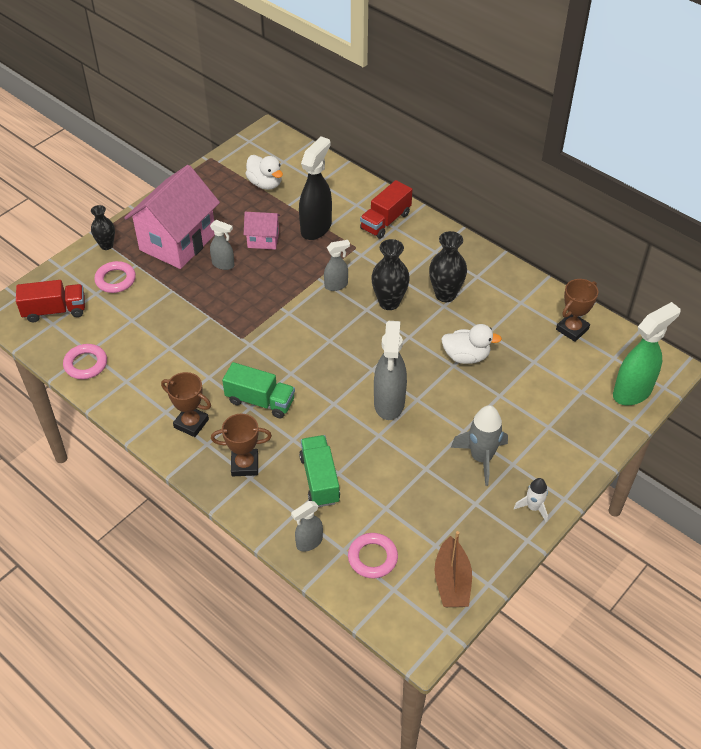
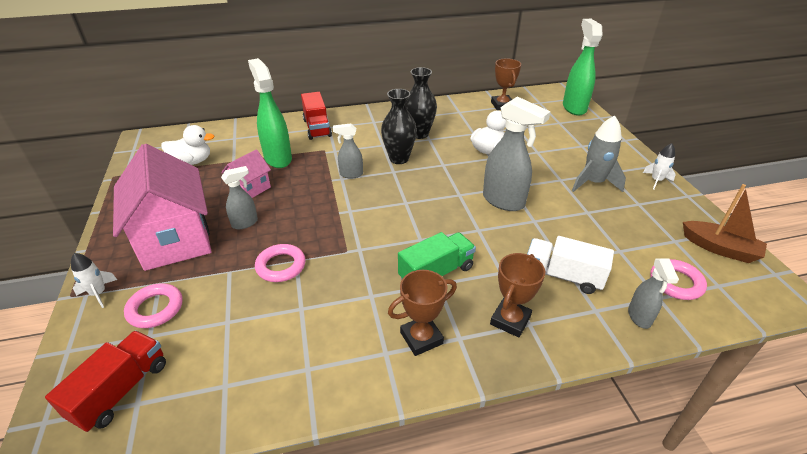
camera: 55 degrees left, 10 degrees down
pink ring [63,344,107,379] -> pink ring moved to [255,244,306,282]
black vase [91,205,115,250] -> white rocket [71,253,117,308]
black spray bottle [299,136,332,240] -> green spray bottle [248,58,292,168]
green truck [299,435,340,507] -> white truck [527,236,614,294]
grey spray bottle [324,240,350,291] -> grey spray bottle turned 105 degrees counterclockwise [333,124,363,178]

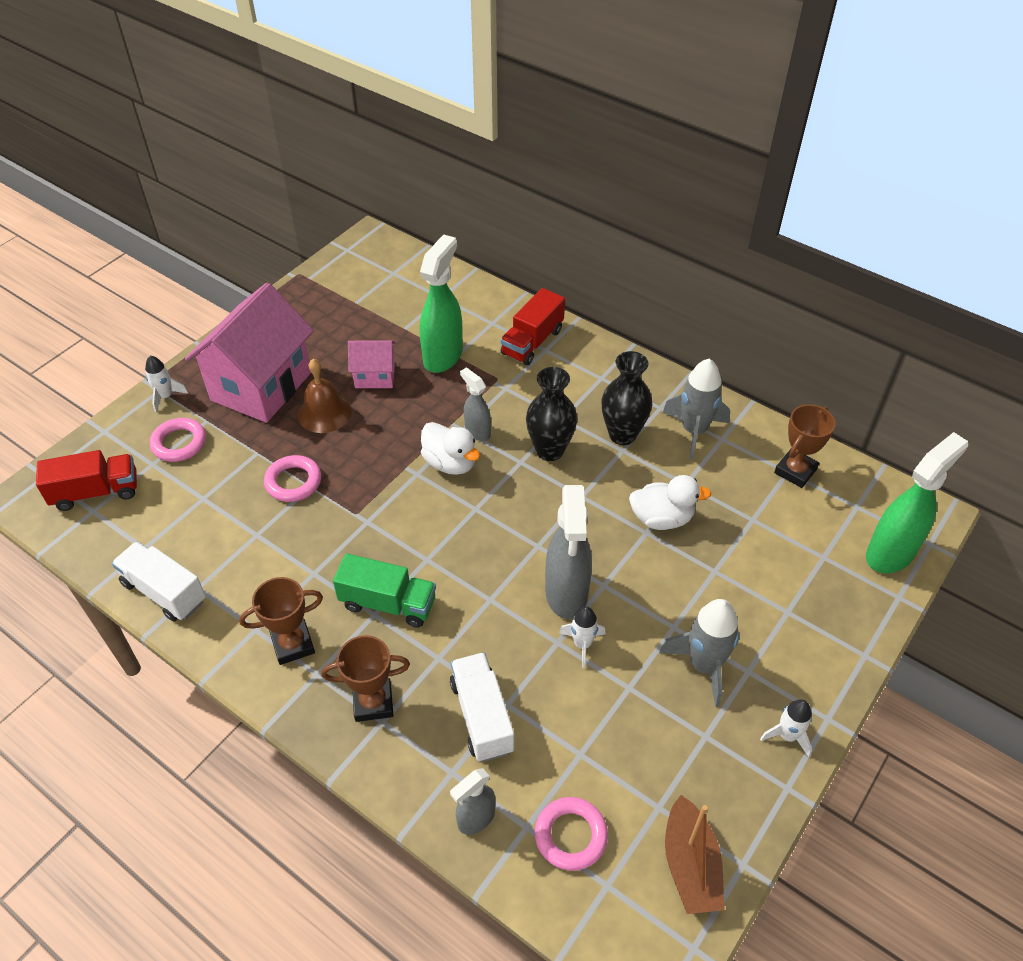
camera: 50 degrees right, 10 degrees up
white duck [161,125,215,165] -> white duck moved to [421,422,480,475]
grey spray bottle [221,166,258,229] -> brown bell [298,359,352,433]
brown trophy [388,270,457,356] -> brown trophy turned 45 degrees counterclockwise [239,577,323,665]
none -> white truck [112,541,206,622]
none -> white rocket [559,606,606,668]
none -> grey rocket [662,358,730,460]

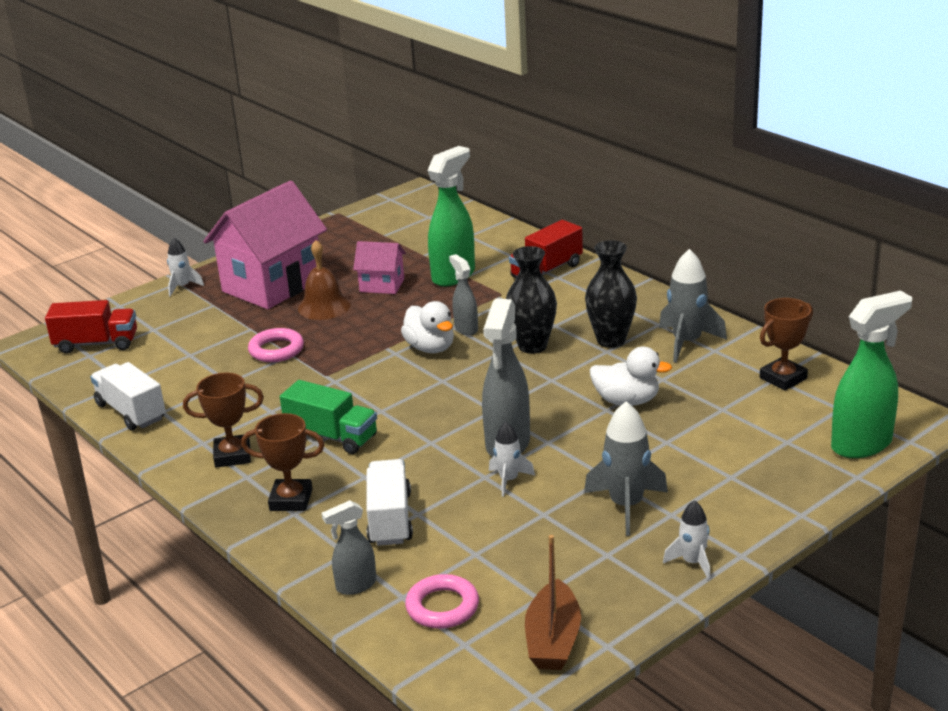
camera: 15 degrees right, 20 degrees down
pink ring [150,418,206,462] -> none

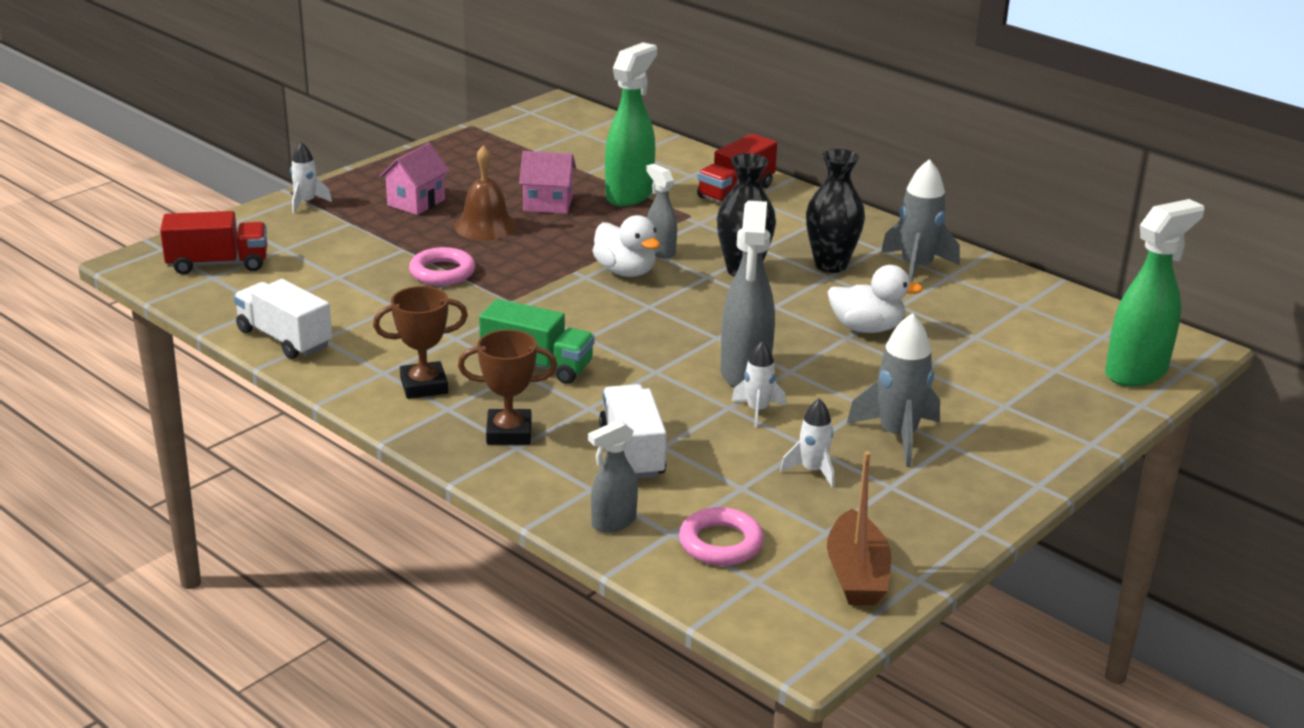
camera: 10 degrees left, 0 degrees up
pink house [203,180,327,309] -> pink house [380,143,450,215], size x0.49
white rocket [663,500,711,580] -> white rocket moved to [780,399,834,488]
brown trophy [760,298,813,391] -> none

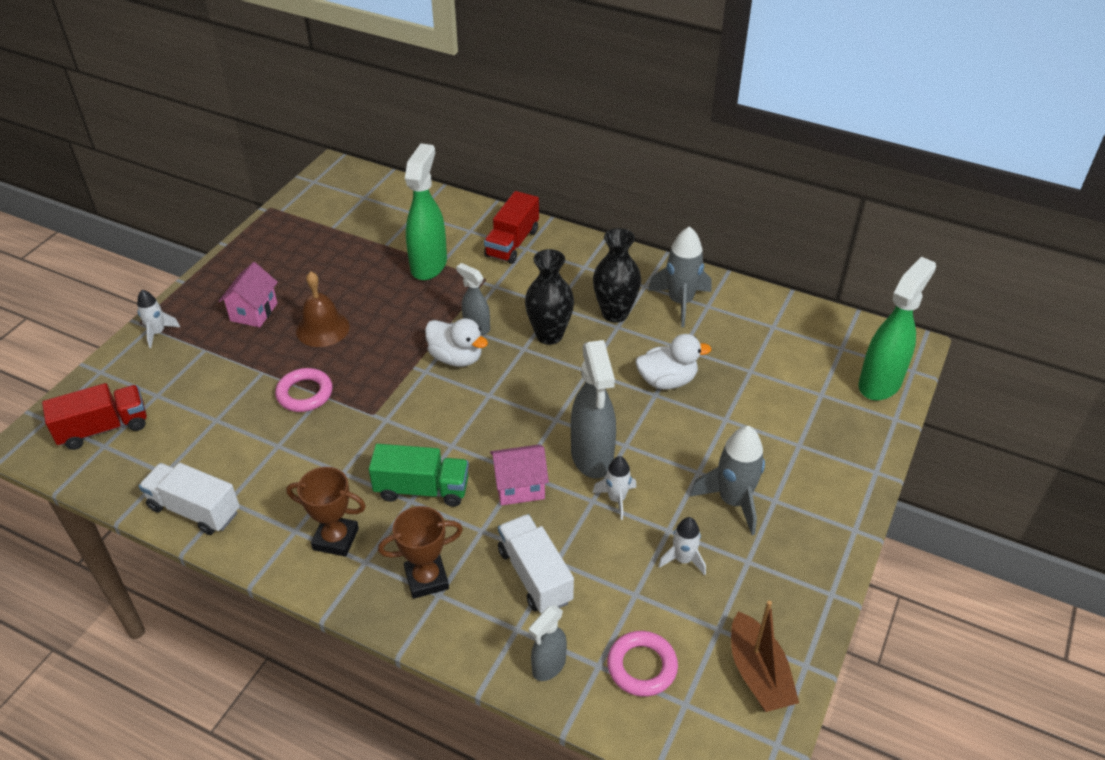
camera: 15 degrees left, 15 degrees up
brown trophy [373,286,468,399] -> brown trophy turned 45 degrees clockwise [286,467,366,557]
pink house [519,151,576,214] -> pink house moved to [490,444,549,506]

